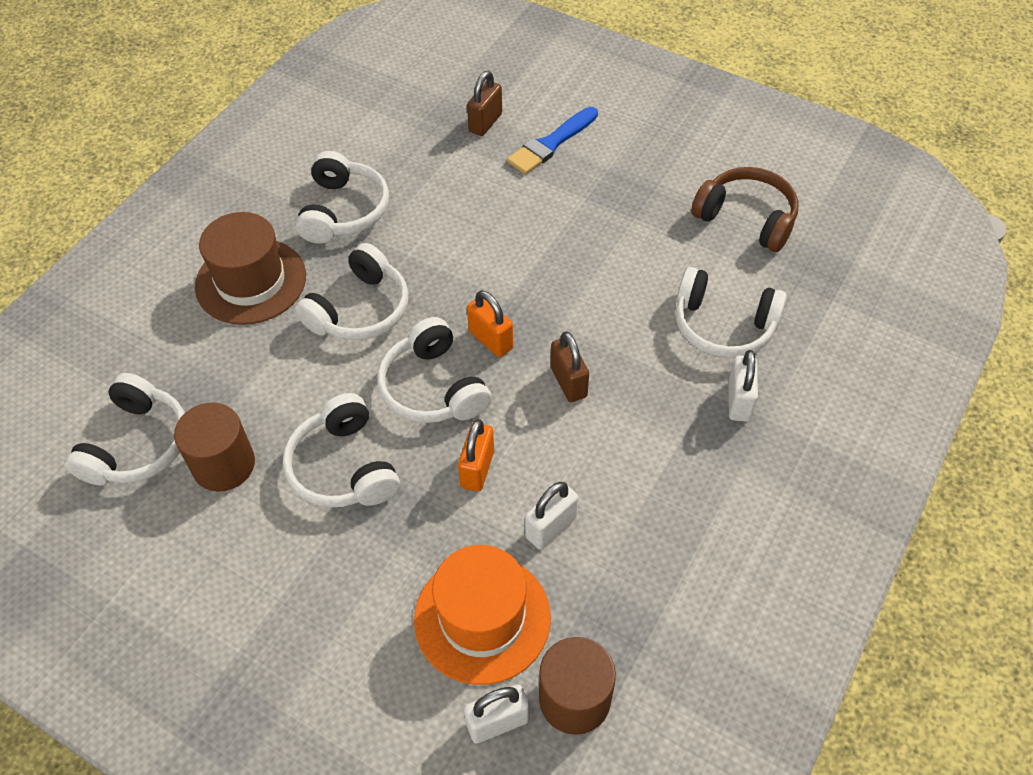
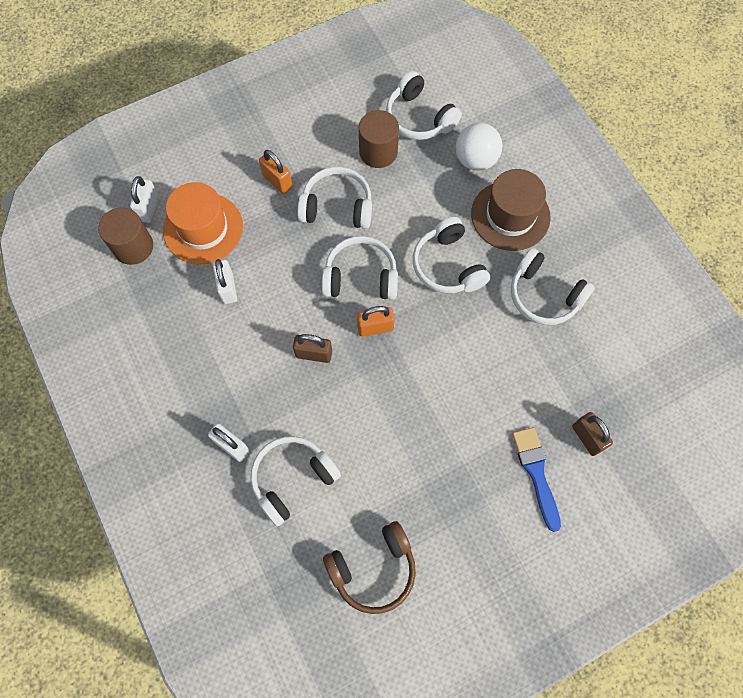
camera: 120 degrees right, 15 degrees up
orange padlock [458,419,494,492] -> orange padlock moved to [259,150,292,194]
none -> white ball [456,123,502,171]

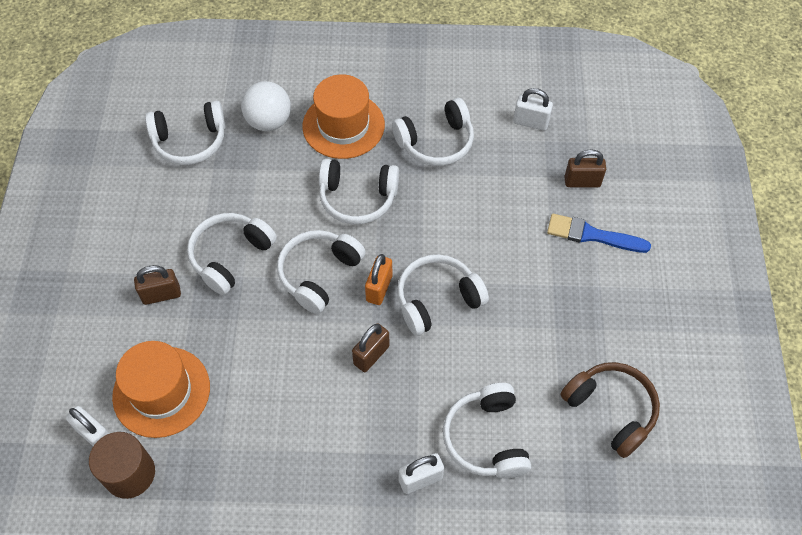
camera: 60 degrees left, 10 degrees down
white padlock [213,259,237,304] -> white padlock moved to [513,88,553,131]
orange padlock [259,150,292,194] -> brown padlock [134,265,181,305]
brown headphones [323,521,416,614] -> brown headphones turned 45 degrees counterclockwise [560,362,660,458]
brown cylinder [359,110,399,168] -> none
brown hat [471,169,551,251] -> orange hat [302,74,385,159]
none -> white headphones [397,254,489,336]

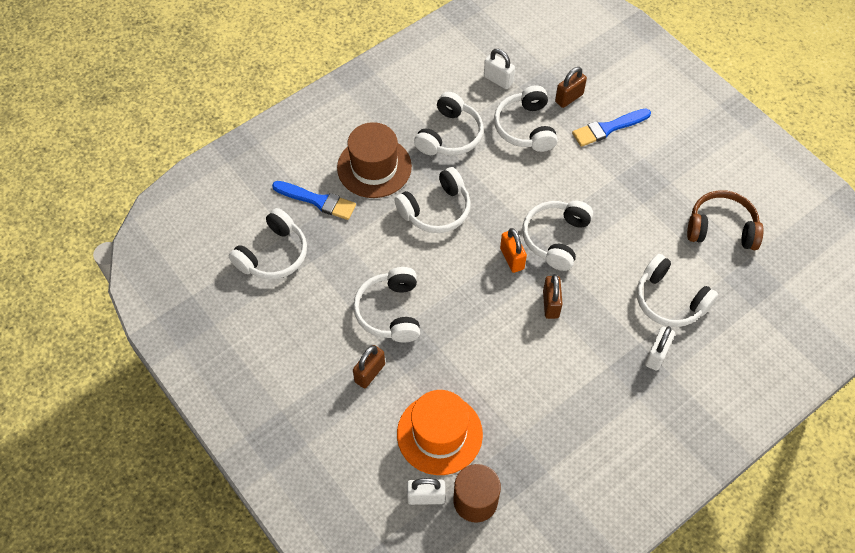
camera: 40 degrees left, 0 degrees up
white ball [241,81,291,131] -> blue brush [272,181,356,220]
white headphones [277,230,366,314] -> white headphones moved to [494,86,558,152]
orange hat [302,74,385,159] -> brown hat [337,122,412,198]
white padlock [513,88,553,131] -> white padlock turned 60 degrees clockwise [484,49,515,89]

